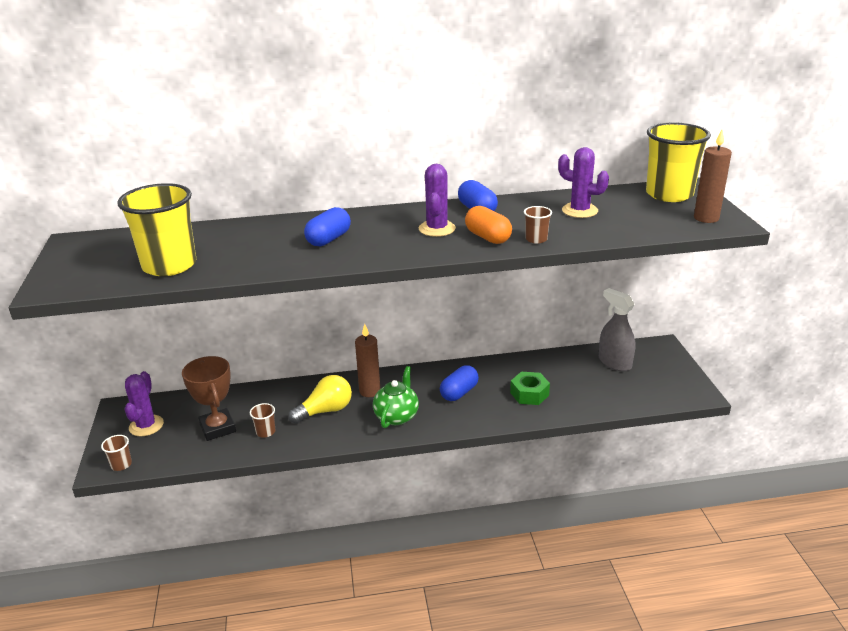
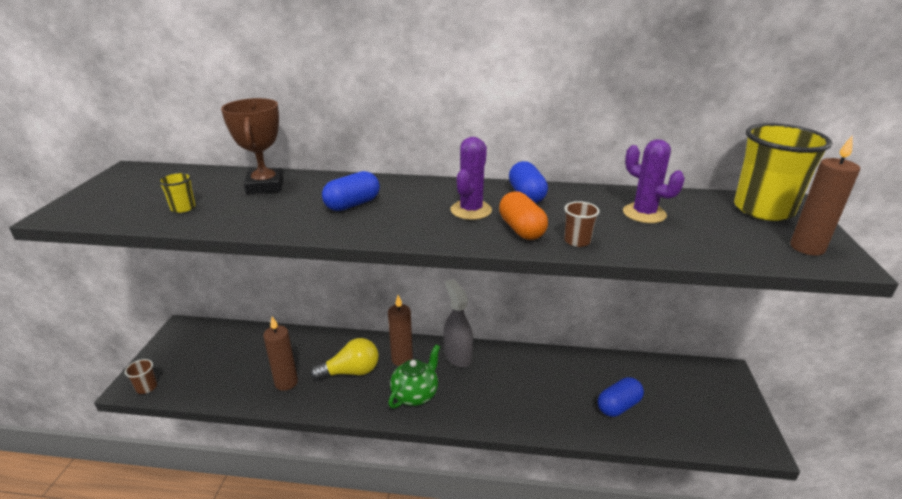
camera: 15 degrees right, 0 degrees up
yellow cup [117,183,196,276] -> yellow cup [158,172,196,213], size x0.42
purple cactus [124,371,164,436] -> none
brown trophy [182,356,236,441] -> brown trophy moved to [221,98,284,194]
brown cup [250,403,275,438] -> brown candle [263,317,298,391]
blue capsule [440,365,479,401] -> blue capsule moved to [598,377,644,417]
green nut [510,372,550,405] -> none
grey spray bottle [599,288,635,371] -> grey spray bottle moved to [444,279,473,367]

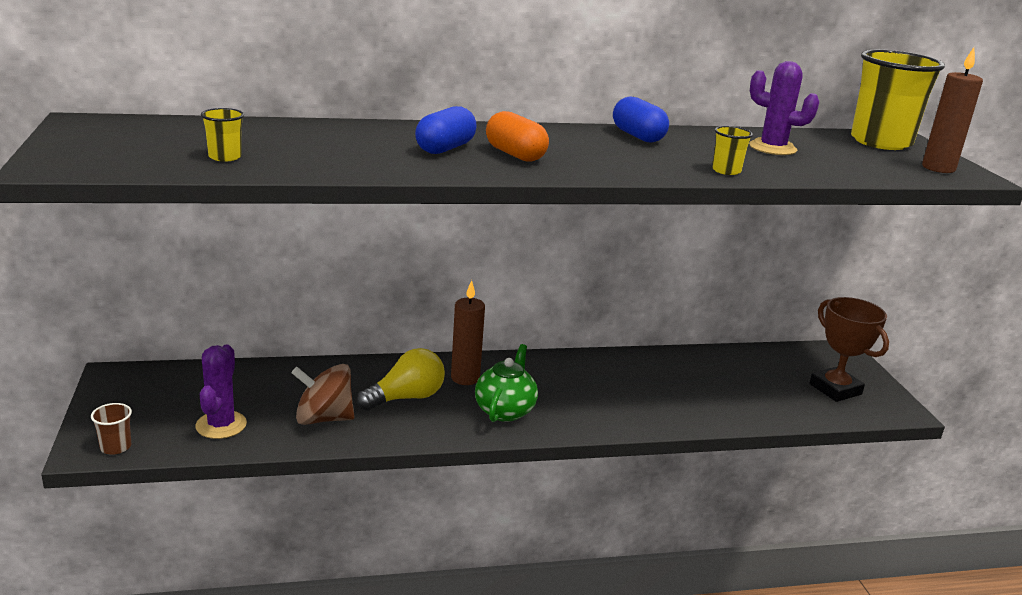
camera: 20 degrees left, 5 degrees down
brown trophy [221,98,284,194] -> brown trophy moved to [810,297,889,402]
brown candle [263,317,298,391] -> brown spinning top [291,364,355,425]
grey spray bottle [444,279,473,367] -> none
purple cactus [450,137,492,220] -> purple cactus moved to [195,345,247,439]
orange capsule [499,192,548,240] -> orange capsule moved to [486,111,549,162]
brown cup [564,201,600,247] -> yellow cup [712,126,753,175]
blue capsule [598,377,644,417] -> none

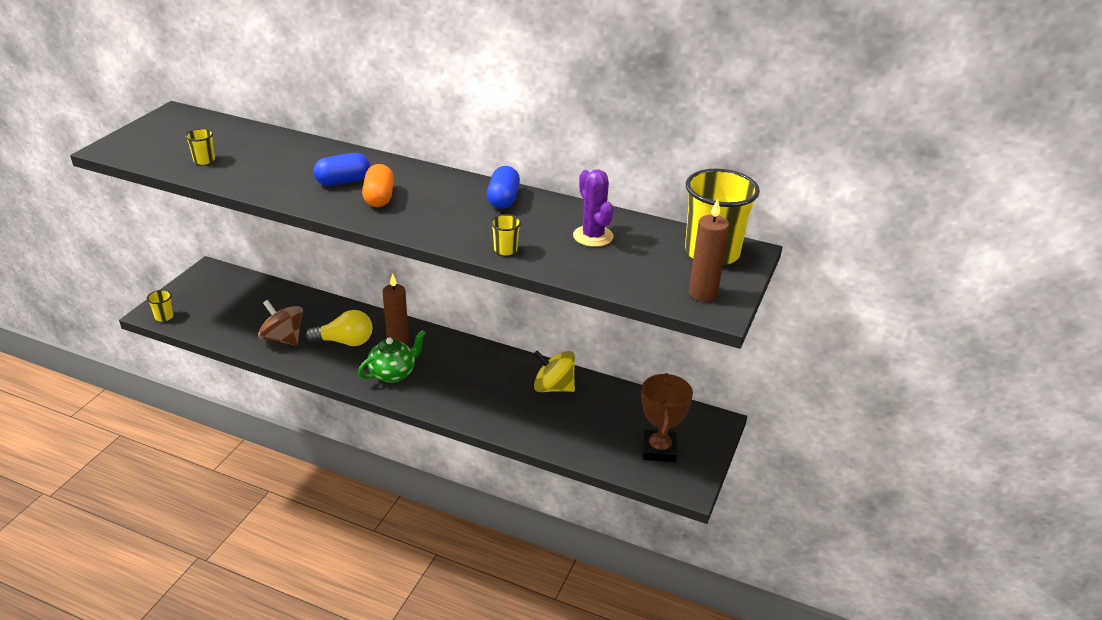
camera: 35 degrees right, 10 degrees up
brown cup [91,403,132,455] -> yellow cup [147,290,174,321]
purple cactus [195,345,247,439] -> none
none -> yellow spinning top [533,350,575,392]

